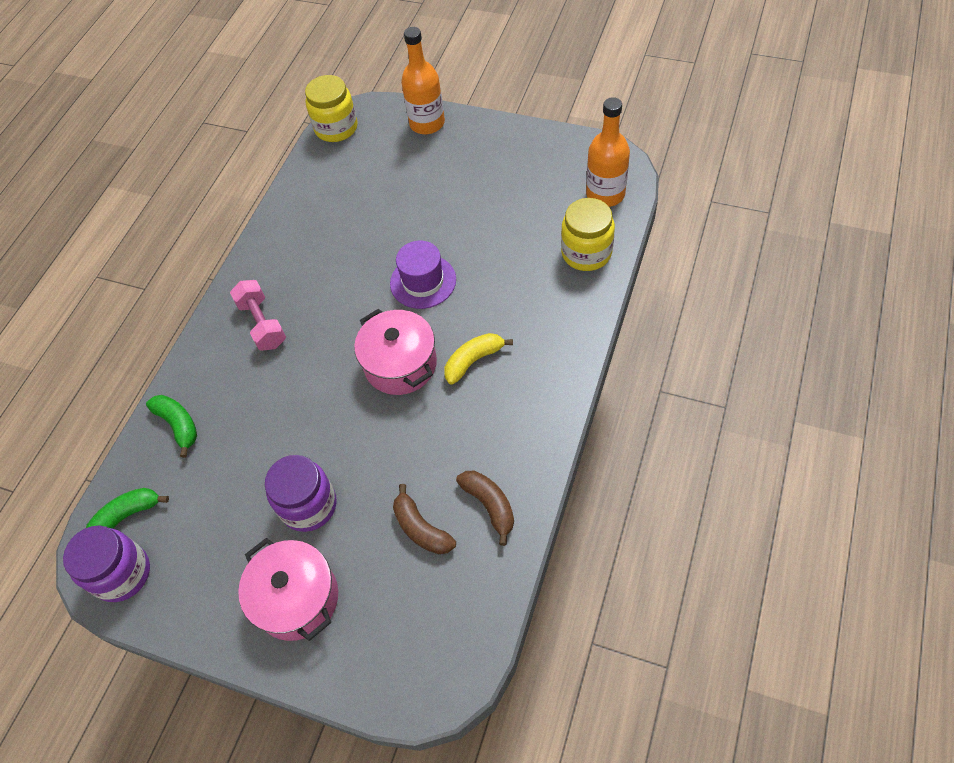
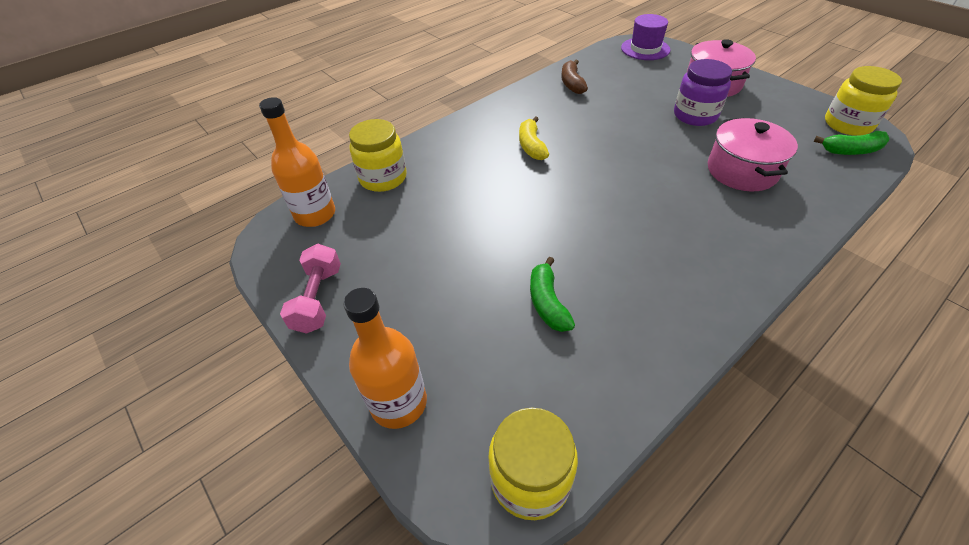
camera: 155 degrees left, 10 degrees down
purple jar [63,525,150,602] -> yellow jar [825,66,902,136]
green banana [146,395,197,458] -> green banana moved to [530,257,575,332]
pink dumbbell [230,280,286,351] -> pink dumbbell moved to [280,244,341,334]
pink pot [354,309,437,395] -> pink pot moved to [708,118,798,191]
purple hat [390,241,456,309] -> purple hat moved to [621,14,670,60]
brown banana [393,484,456,554] -> none
yellow banana [444,333,513,384] -> yellow banana turned 90 degrees clockwise [519,116,549,160]

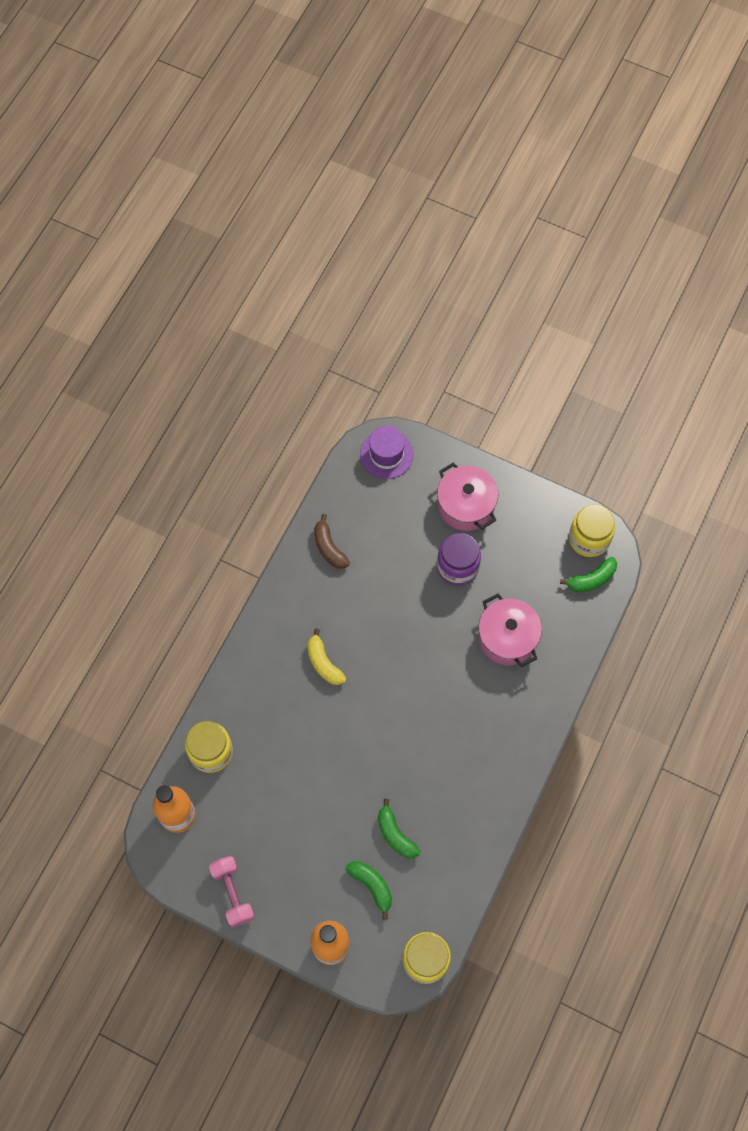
camera: 25 degrees left, 20 degrees up
none -> green banana [346,861,392,919]

